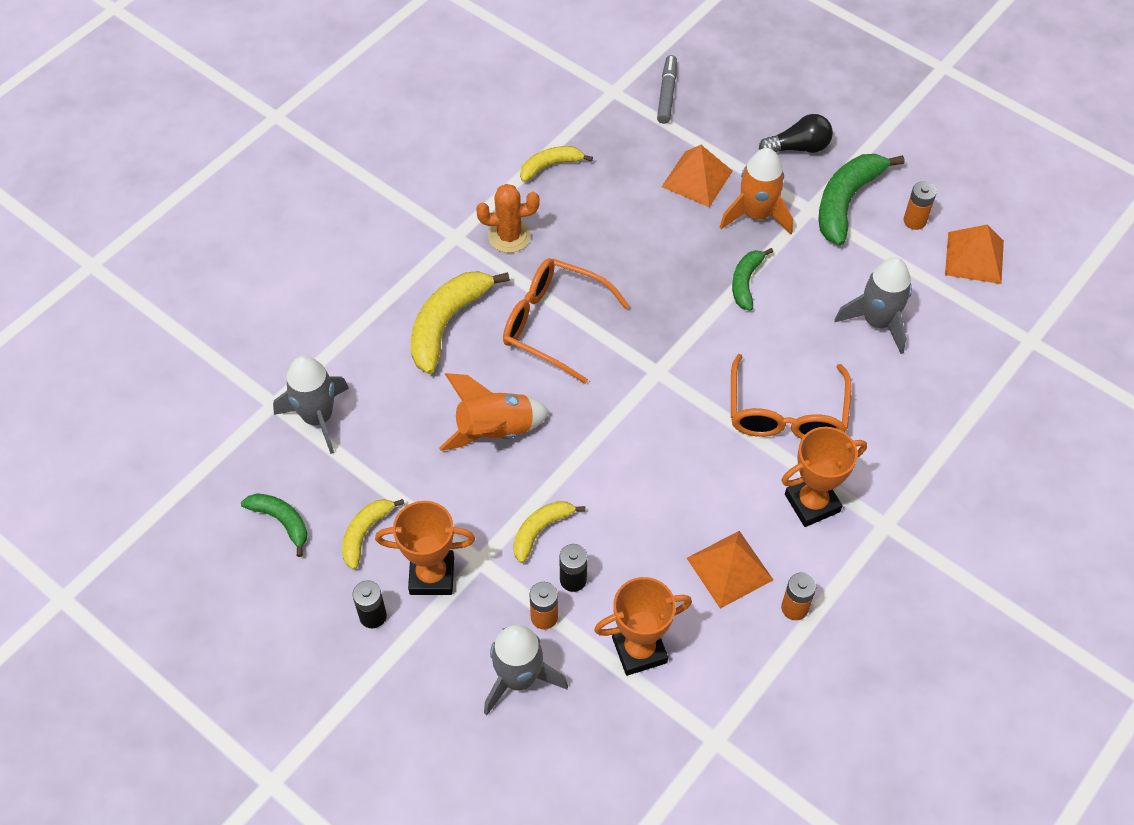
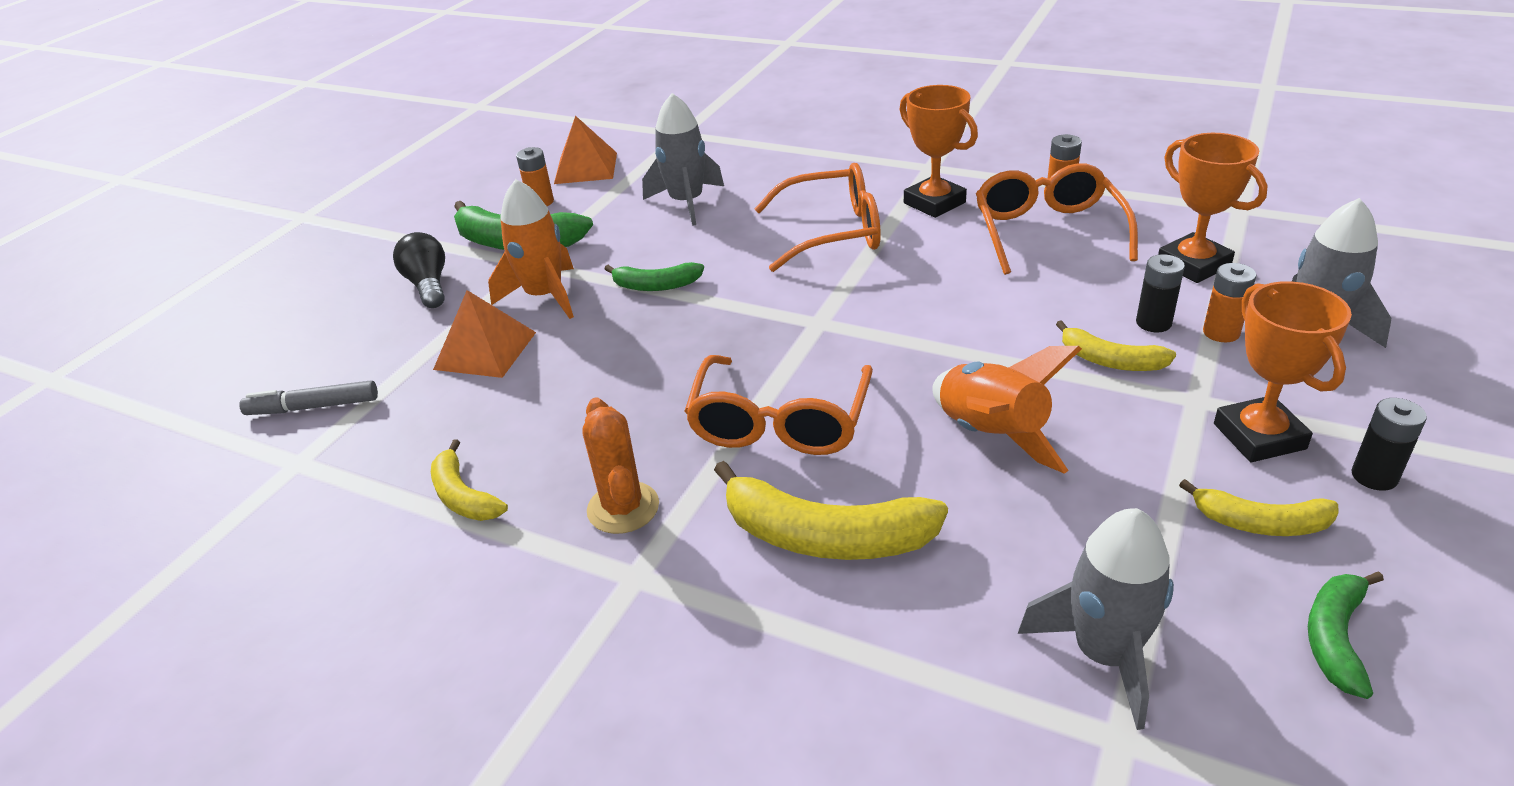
camera: 100 degrees left, 20 degrees down
orange pyramid [687,531,773,609] -> orange glasses [976,163,1138,275]

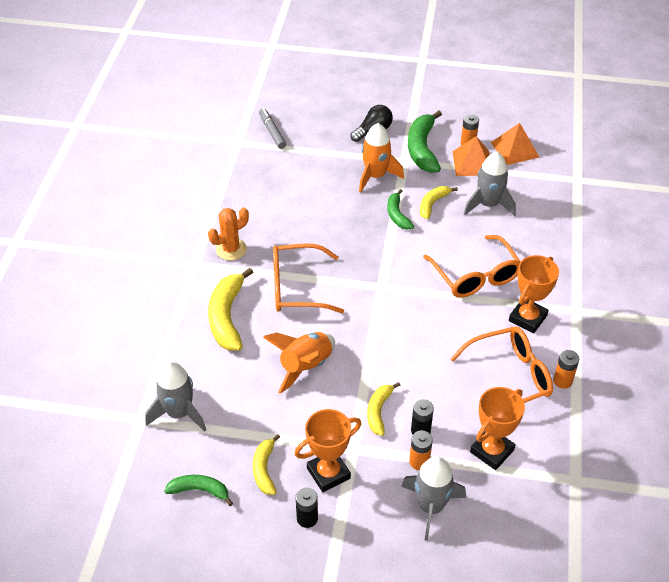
camera: 70 degrees right, 10 degrees up
yellow banana [431,439,508,521] -> yellow banana moved to [420,186,458,219]
orange pyramid [433,290,536,378] -> orange pyramid moved to [452,136,490,176]

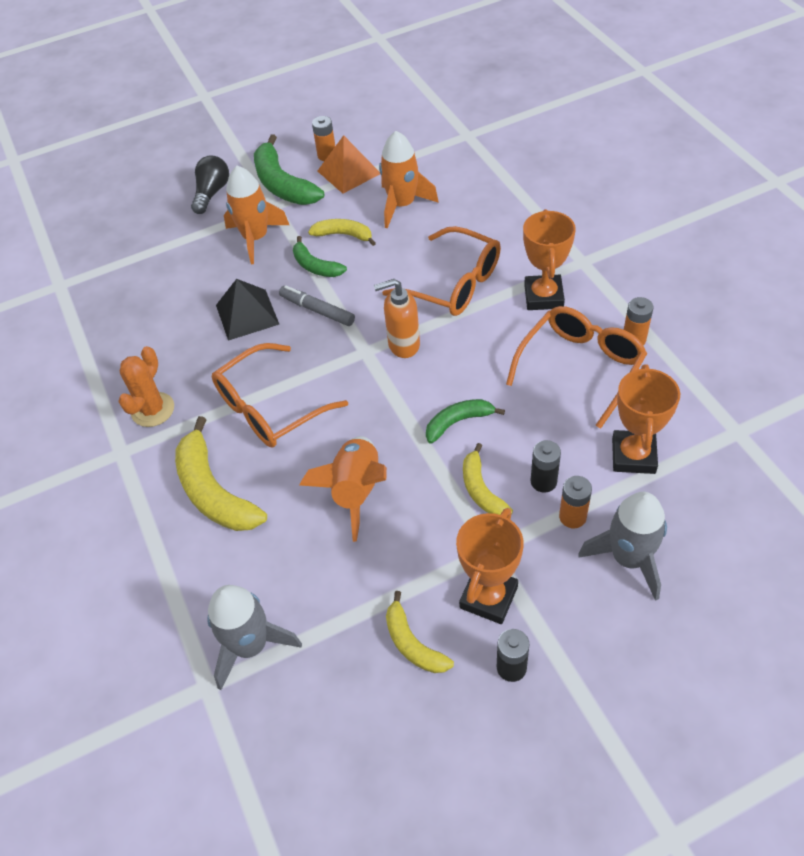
camera: 30 degrees left, 5 degrees up
green banana [164,475,233,506] -> green banana moved to [426,399,505,444]
grey marker [259,108,286,149] -> grey marker moved to [279,285,355,326]
yellow banana [420,186,458,219] -> yellow banana turned 105 degrees clockwise [308,219,376,246]
grey rocket [464,152,516,216] -> orange rocket [379,131,439,228]
orange pyramid [491,123,539,165] -> none
none -> black pyramid [216,279,279,341]
none -> orange soap dispenser [374,279,420,358]

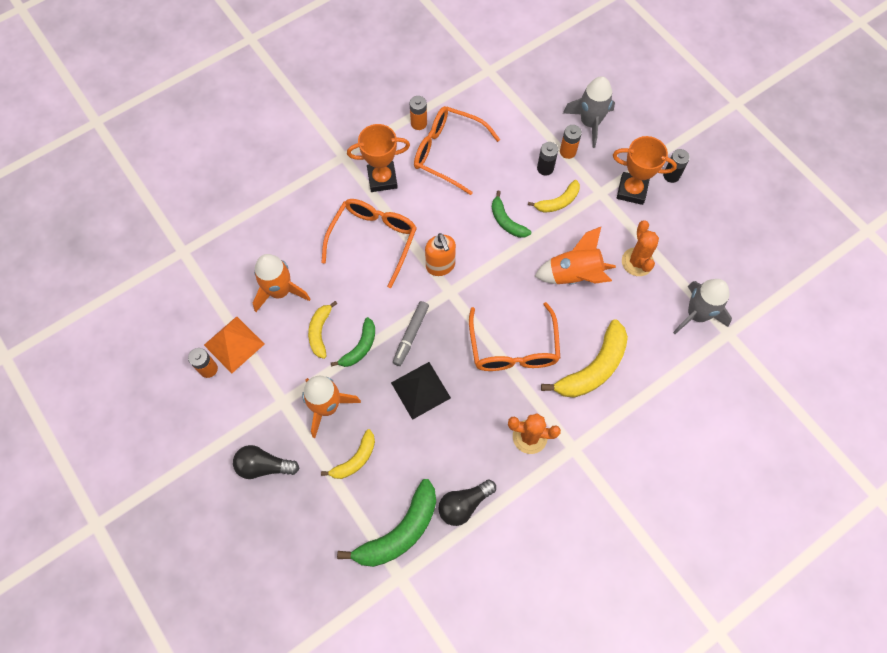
camera: 105 degrees left, 15 degrees up
orange glasses [212,343,348,448] -> orange glasses turned 45 degrees clockwise [469,302,560,371]
green banana [254,134,324,205] -> green banana moved to [337,479,436,567]
yellow banana [386,591,454,673] -> yellow banana moved to [321,429,375,479]
orange trophy [612,364,680,474] -> none
none -> black light bulb [438,480,496,526]
none -> orange cactus [622,220,659,276]

